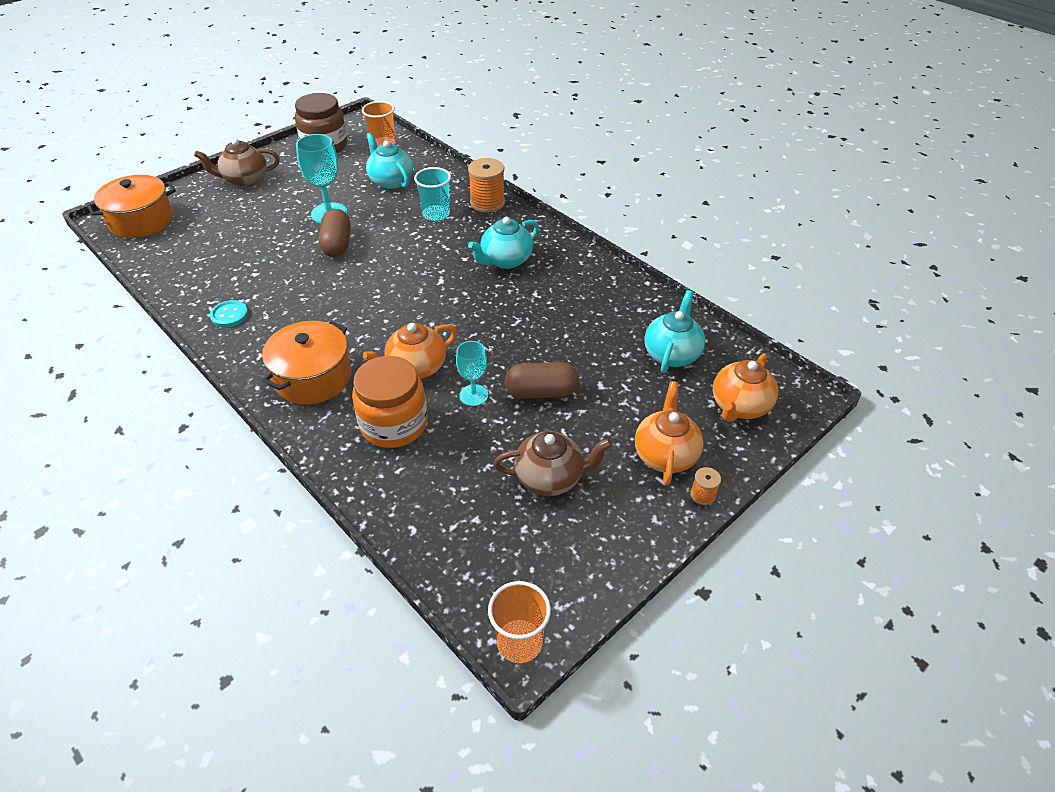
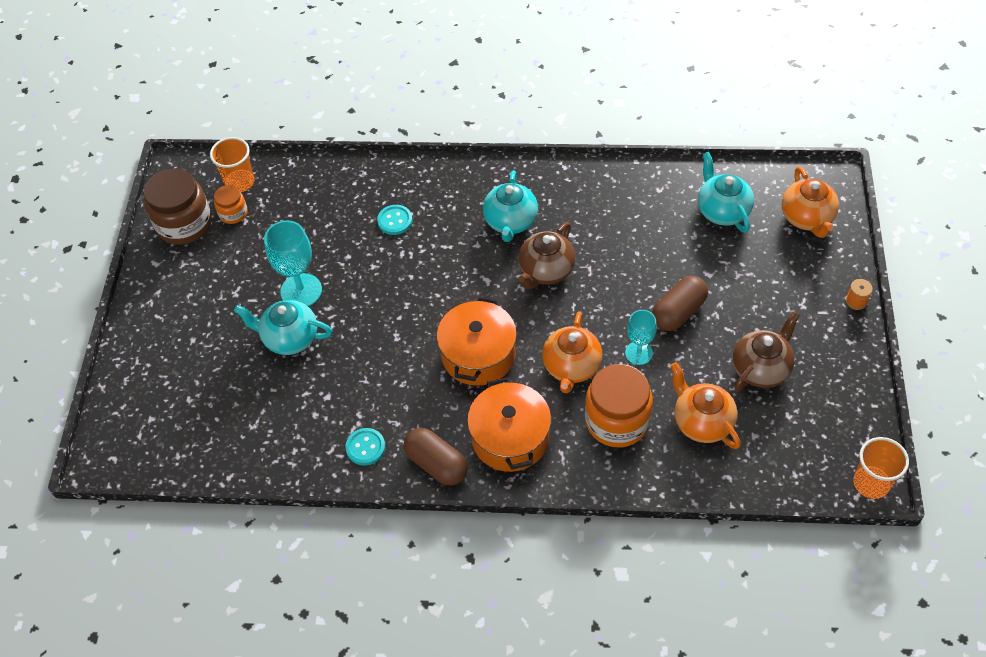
camera: 40 degrees left, 10 degrees up
orange pot [87,175,176,238] -> orange pot moved to [437,297,517,386]
brown teapot [194,138,280,187] -> brown teapot moved to [519,222,575,289]
brown capsule [319,209,351,257] -> brown capsule moved to [404,428,468,486]
turquoise teapot [366,133,413,189] -> turquoise teapot moved to [234,300,332,355]
turquoise cup [414,167,451,221] -> turquoise button [377,205,413,235]
orange spool [468,158,505,213] -> none
orange teapot [635,381,704,485] -> orange teapot moved to [670,362,741,449]
none -> orange jar [214,185,248,224]

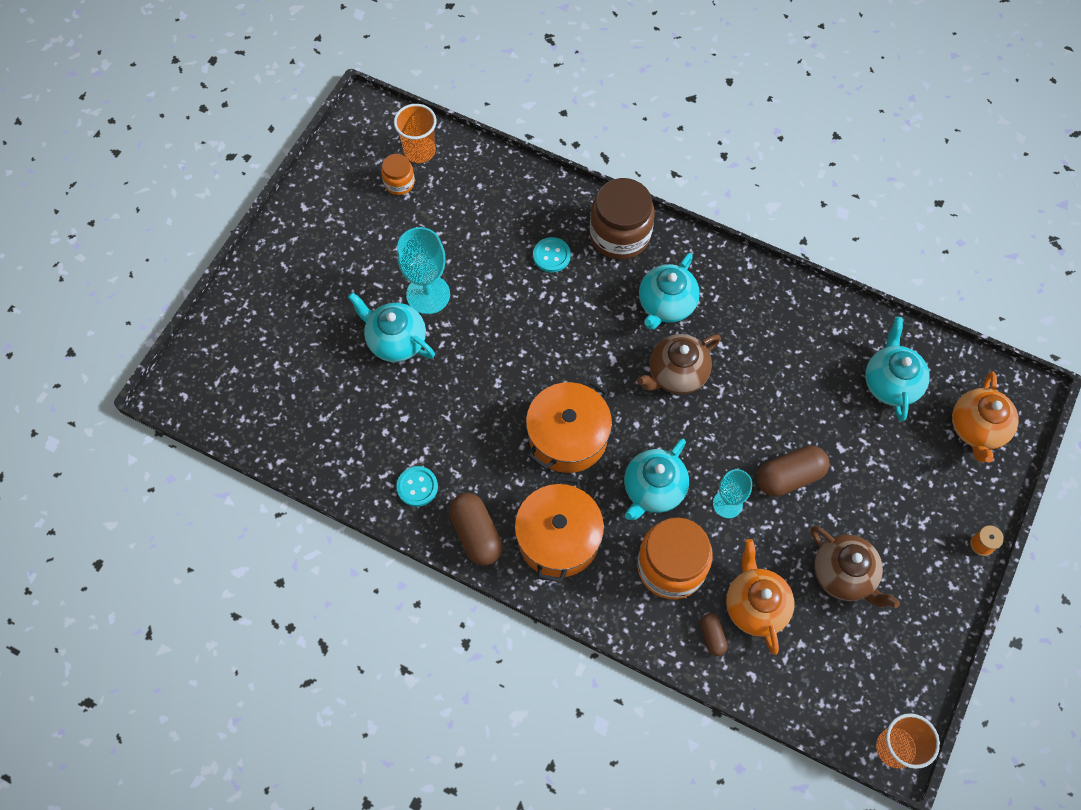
camera: 20 degrees right, 10 degrees up
brown jar [144,168,212,245] -> brown jar moved to [590,178,655,259]
orange teapot [542,311,602,393] -> turquoise teapot [624,439,689,520]
brown teapot [733,311,800,392] -> brown teapot turned 75 degrees clockwise [811,526,900,608]
none -> brown capsule [700,613,727,656]

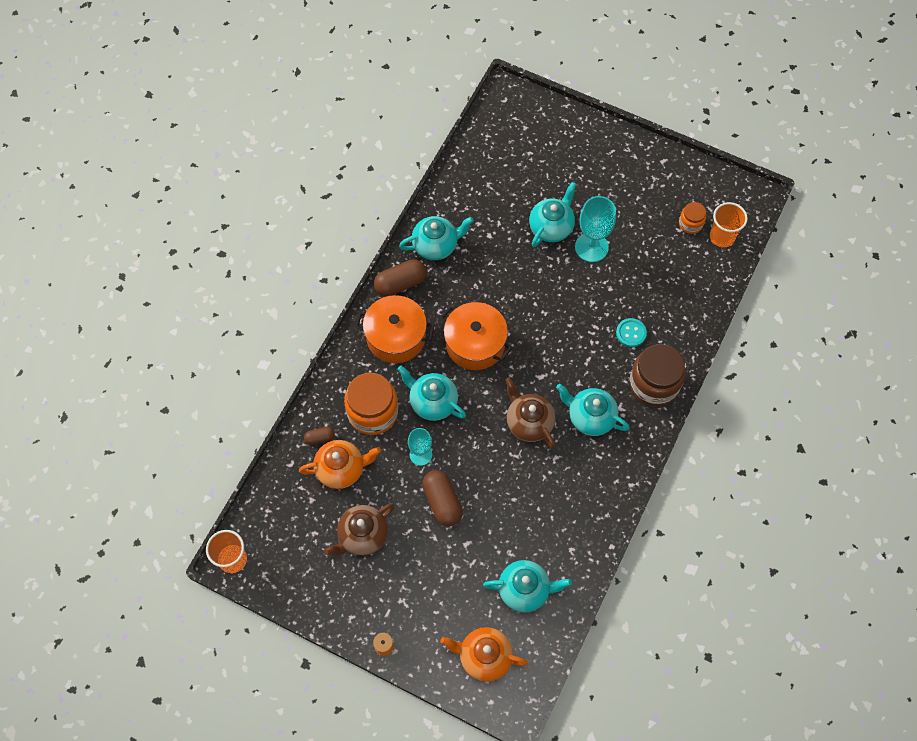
camera: 90 degrees right, 0 degrees up
turquoise button [396,466,438,507] -> turquoise teapot [399,216,474,260]

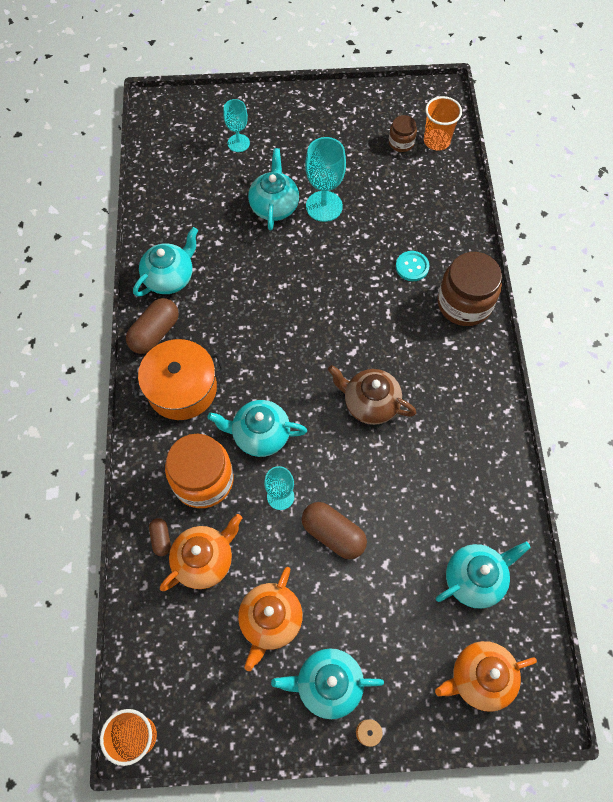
camera: 30 degrees left, 0 degrees up
brown capsule [304,427,335,445] -> brown capsule turned 60 degrees counterclockwise [149,518,171,556]
brown teapot [324,503,395,556] -> orange teapot [238,567,303,671]
orange pot [440,302,512,370] -> none
turquoise teapot [556,384,630,436] -> turquoise teapot moved to [271,648,384,719]
orange jar [679,202,706,234] -> brown jar [389,115,417,152]
none -> turquoise goblet [223,99,250,152]

